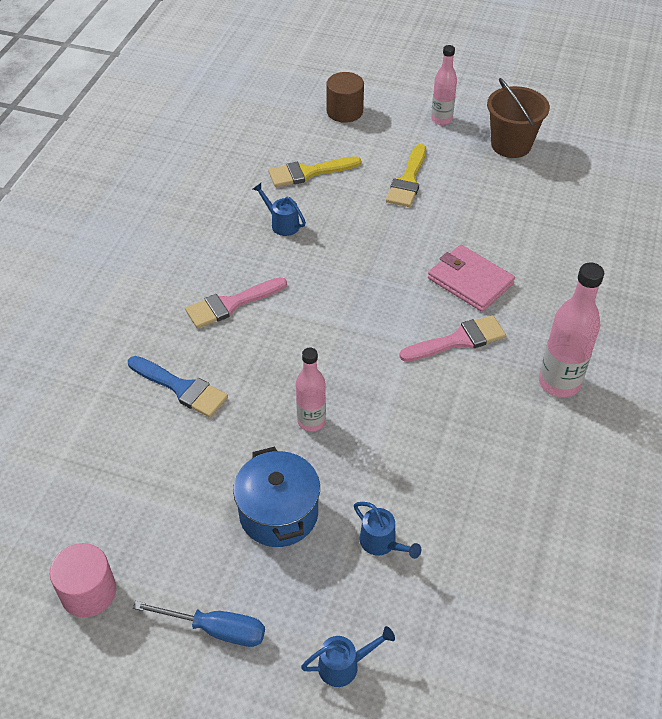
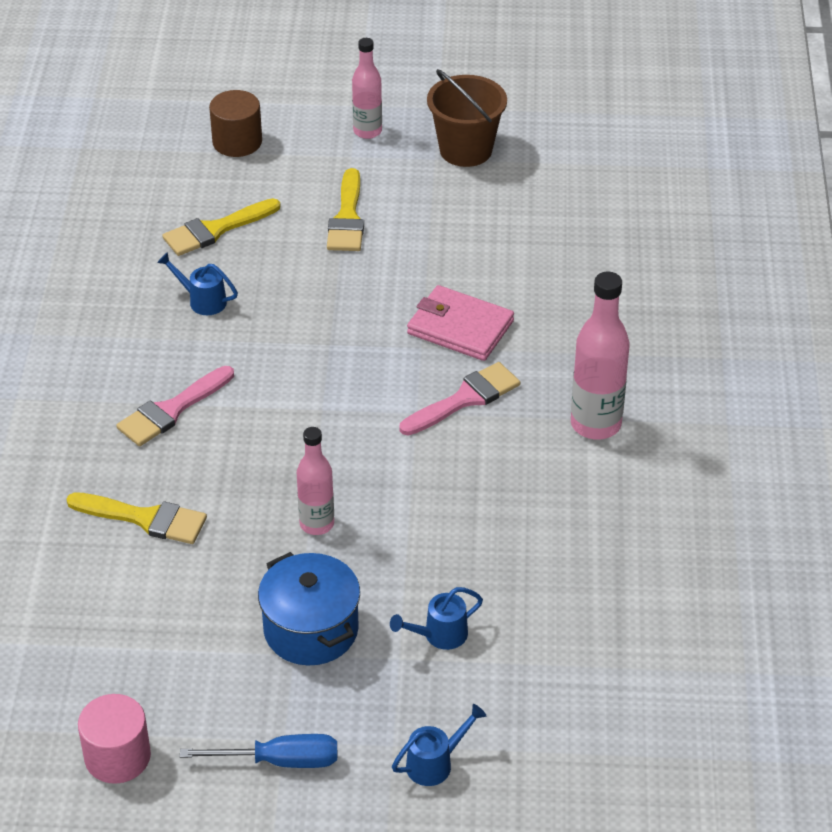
camera: 15 degrees left, 5 degrees down
blue brush [128,356,228,418] -> yellow brush [66,492,207,544]
blue watering can [354,502,421,559] -> blue watering can turned 120 degrees clockwise [390,587,483,650]

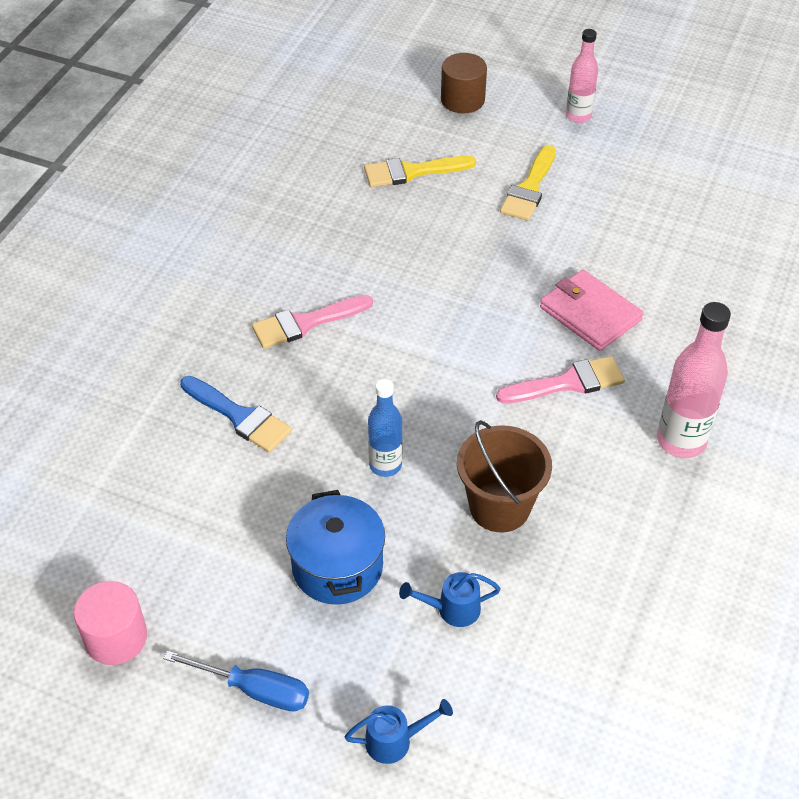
camera: 20 degrees right, 5 degrees up
yellow brush [66,492,207,544] -> blue brush [180,376,292,453]
blue watering can [157,252,238,315] -> none
pink bottle [297,427,334,535] -> blue bottle [368,379,402,477]
brown bucket [427,69,507,167] -> brown bucket moved to [457,420,552,532]

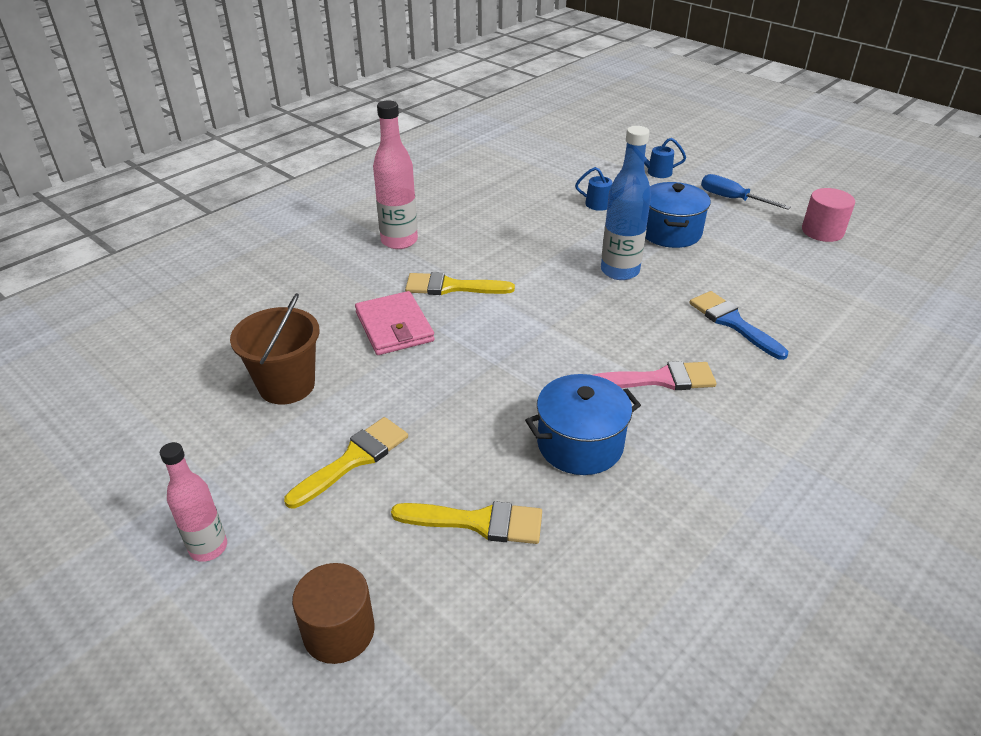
camera: 160 degrees left, 10 degrees down
blue bottle [368,379,402,477] -> blue bottle [601,126,651,280], size x1.54
brown bucket [457,420,552,532] -> brown bucket moved to [230,293,320,404]
pink brush [496,356,625,404] -> yellow brush [405,272,515,295]
none -> blue pot [525,374,641,475]

